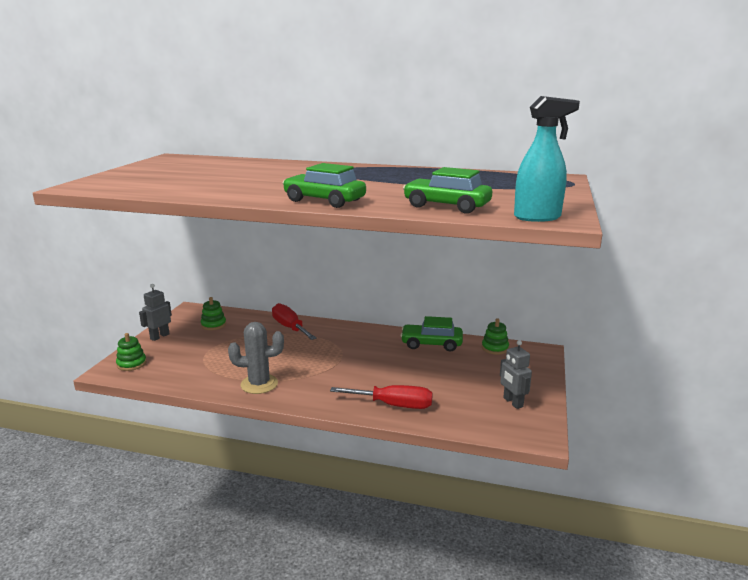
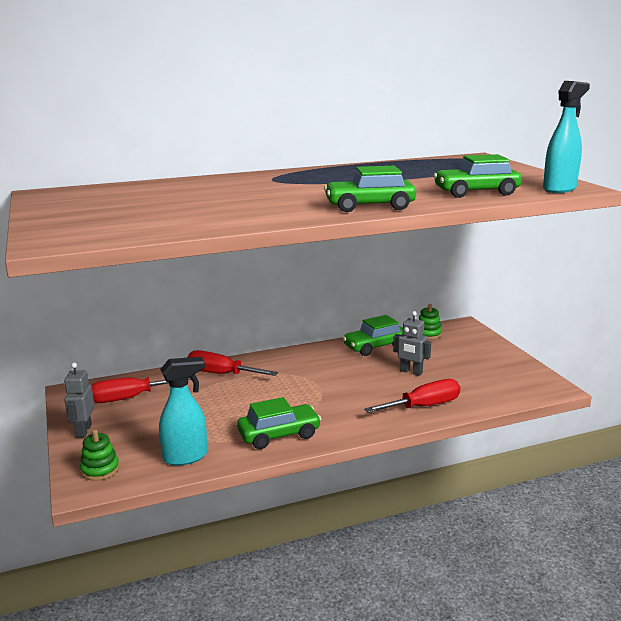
camera: 35 degrees left, 0 degrees up
green stacking toy [201,297,226,330] -> red screwdriver [92,377,191,403]
grey cactus [228,322,284,394] -> green car [237,397,321,449]
grey robot [500,340,532,409] -> grey robot moved to [393,311,431,376]
none -> turquoise spray bottle [159,357,207,466]

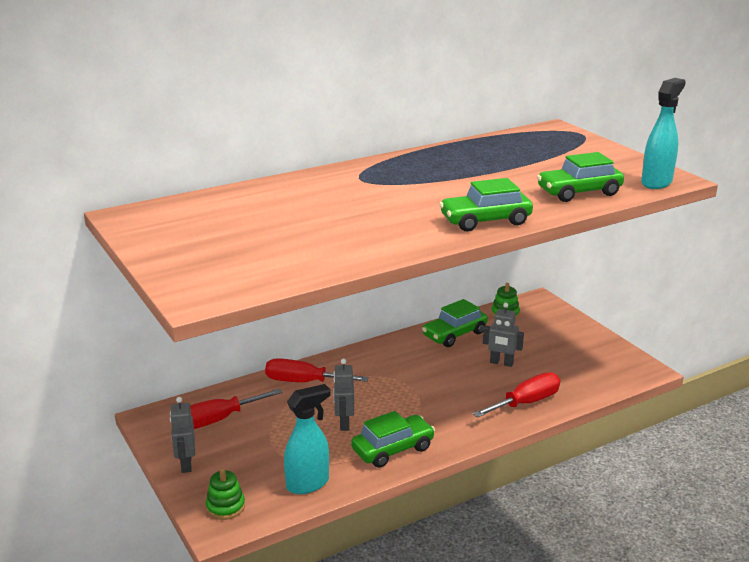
camera: 10 degrees left, 5 degrees up
none -> grey robot [333,359,354,431]

